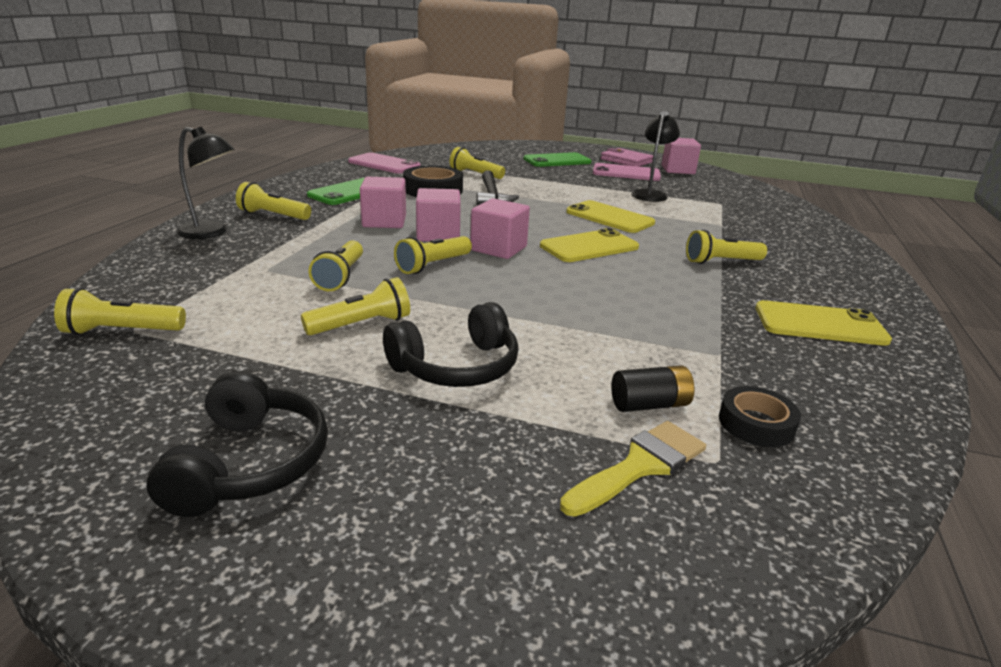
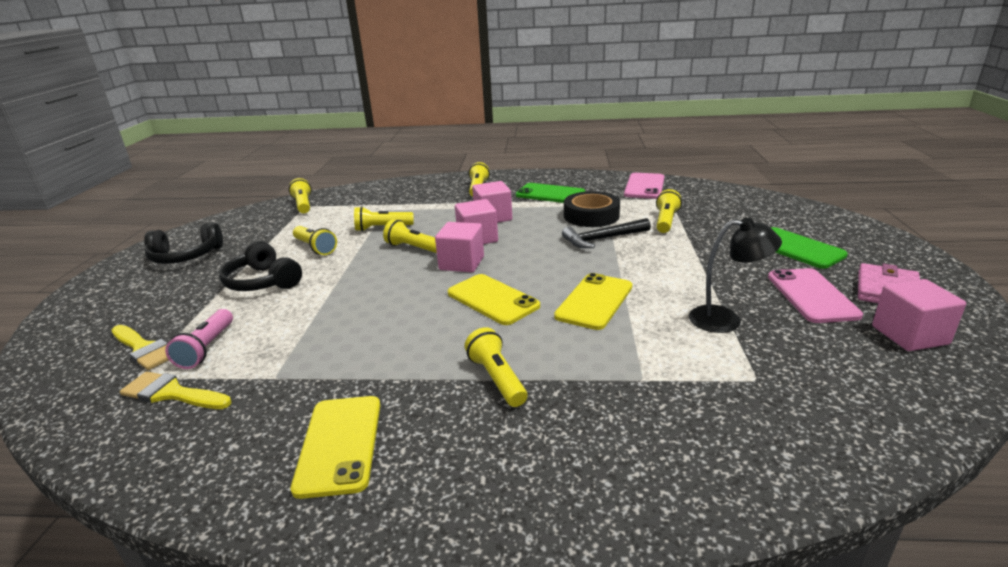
camera: 80 degrees right, 0 degrees up
black lamp [177,127,235,239] -> none
black battery [611,365,695,412] -> pink flashlight [165,309,233,369]
black tape [719,386,801,447] -> yellow brush [120,371,231,409]

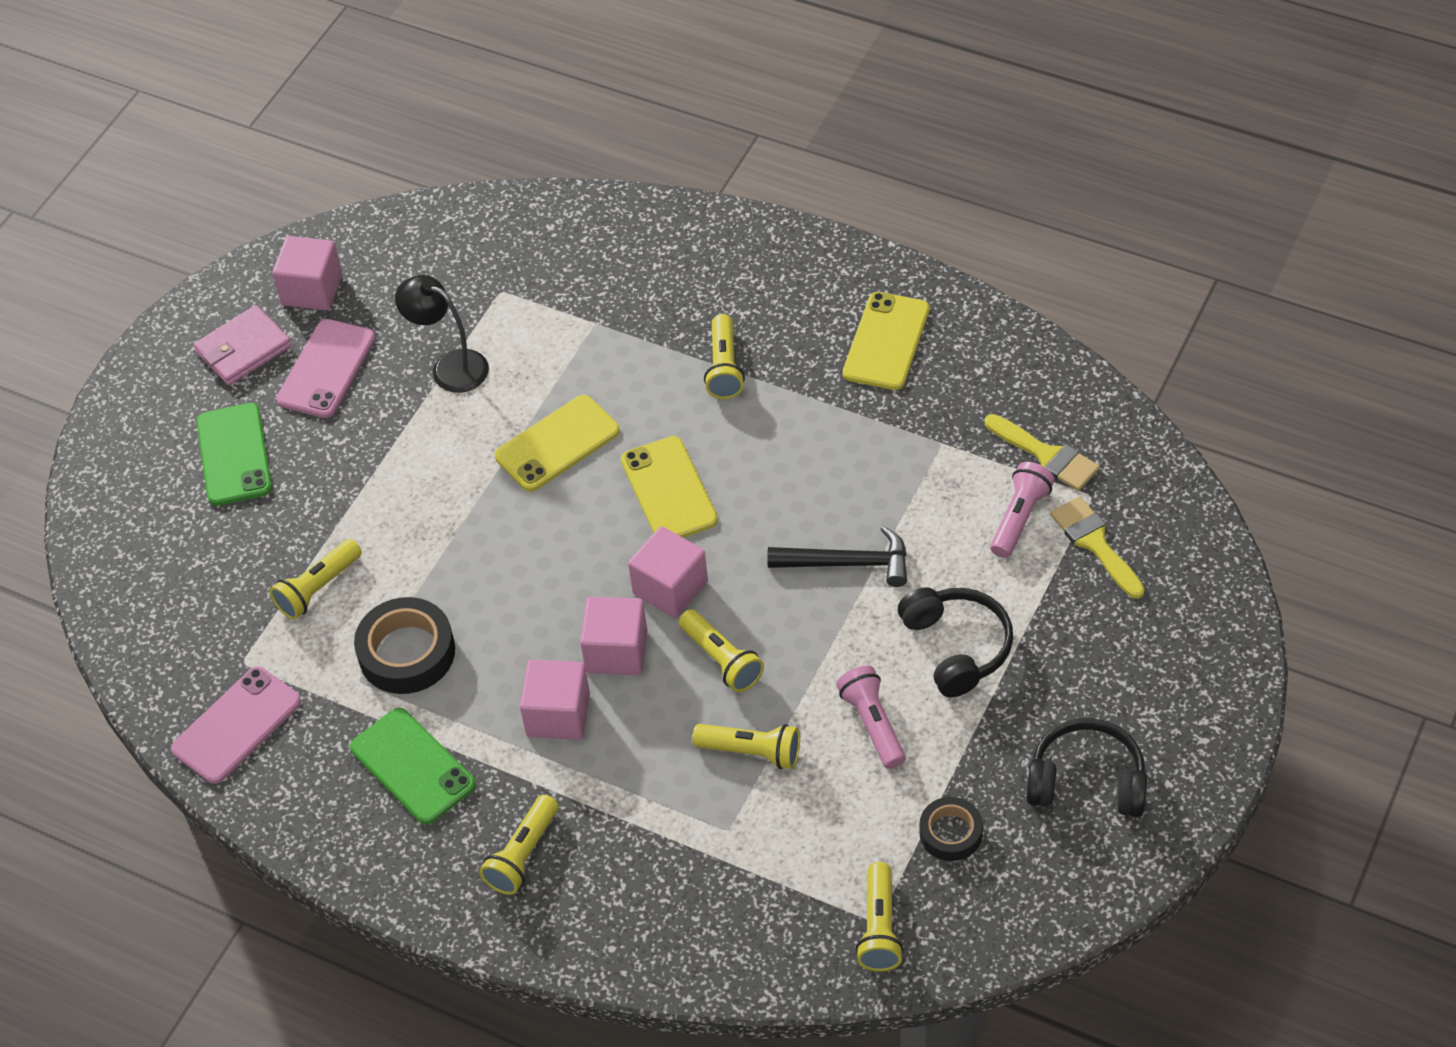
camera: 155 degrees left, 25 degrees up
yellow flashlight [293,226,337,255] -> pink flashlight [837,666,906,769]
black hammer [562,218,651,248] -> black hammer moved to [767,526,907,587]
none -> black tape [919,797,983,861]

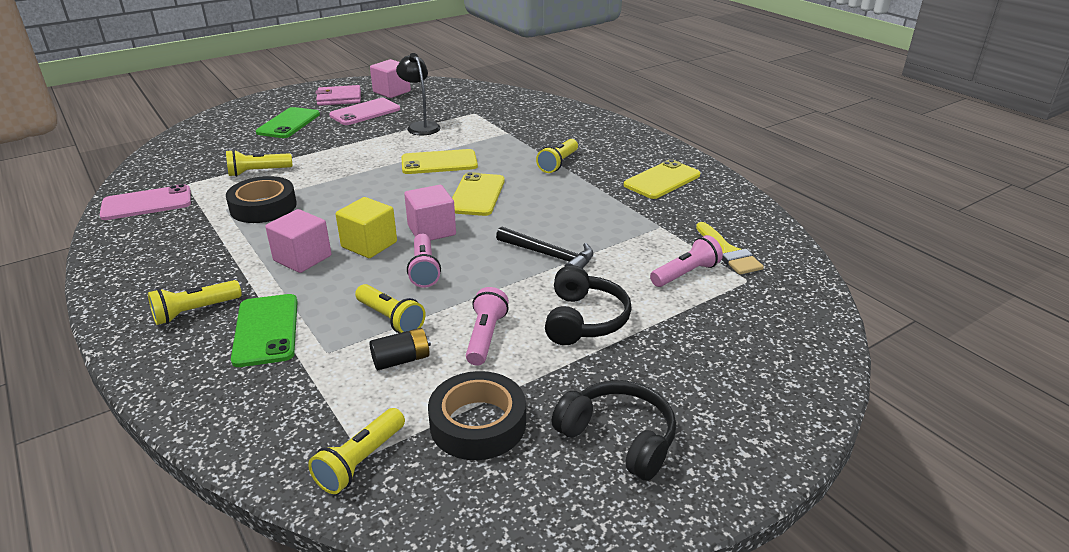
camera: 25 degrees right, 20 degrees down
green phone [350,708,476,825] -> green phone moved to [231,294,298,367]
pink cube [580,597,647,675] -> yellow cube [336,197,397,258]
yellow flashlight [679,609,764,692] -> pink flashlight [407,234,441,288]
black tape [919,797,983,861] -> black tape [428,371,526,460], size x1.64
yellow brush [1050,496,1145,599] -> none
none -> black battery [370,328,431,370]

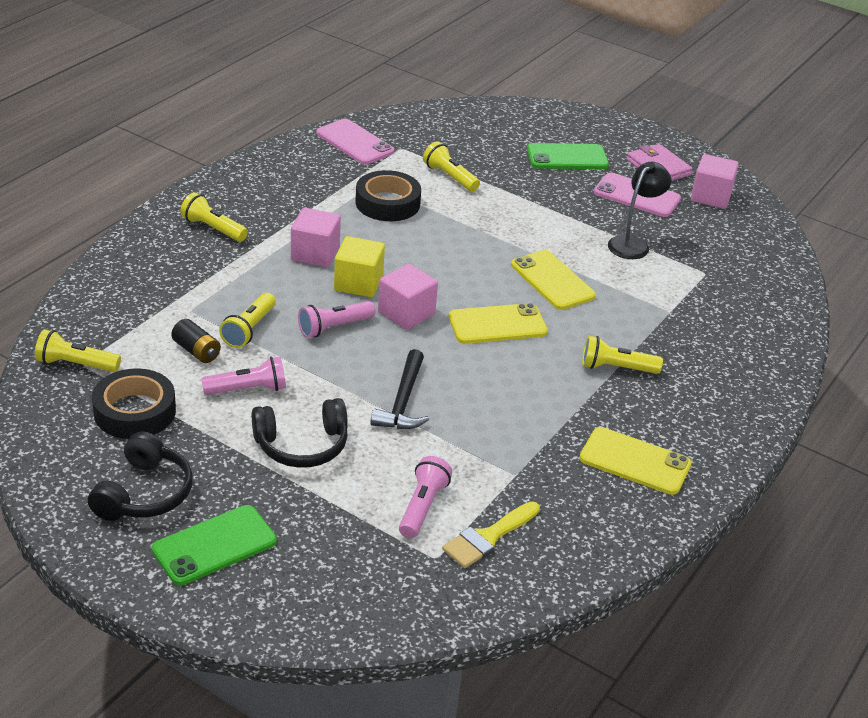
camera: 65 degrees right, 5 degrees up
green phone [231,294,298,367] -> green phone moved to [152,505,277,585]
pink flashlight [650,235,723,287] -> pink flashlight turned 105 degrees counterclockwise [399,456,452,538]

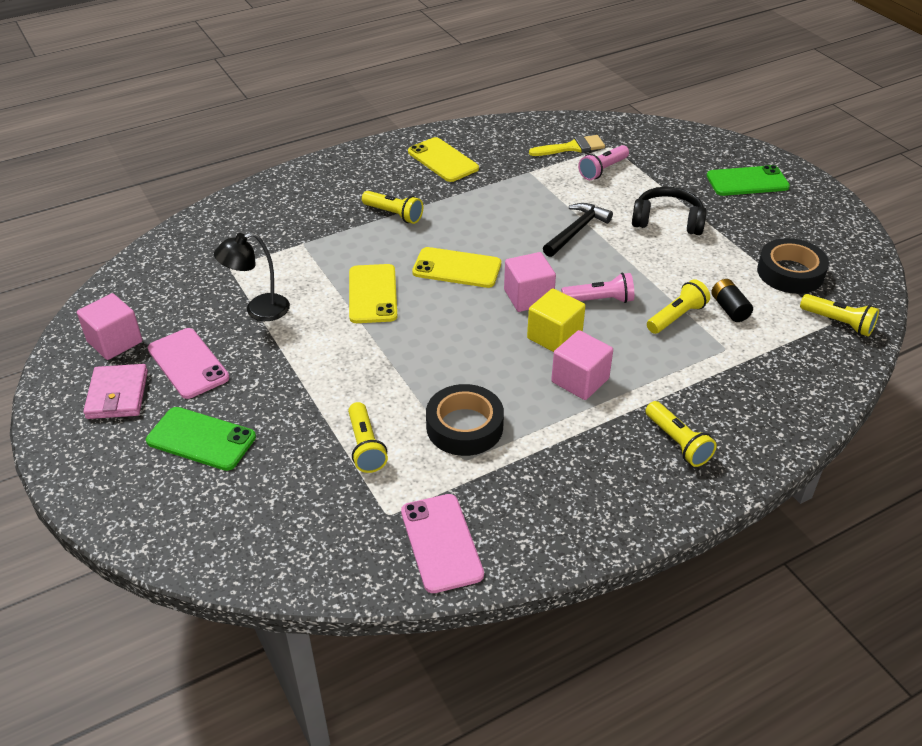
camera: 150 degrees left, 5 degrees up
black headphones [88,431,193,521] -> none
pink flashlight [201,357,286,395] -> none

